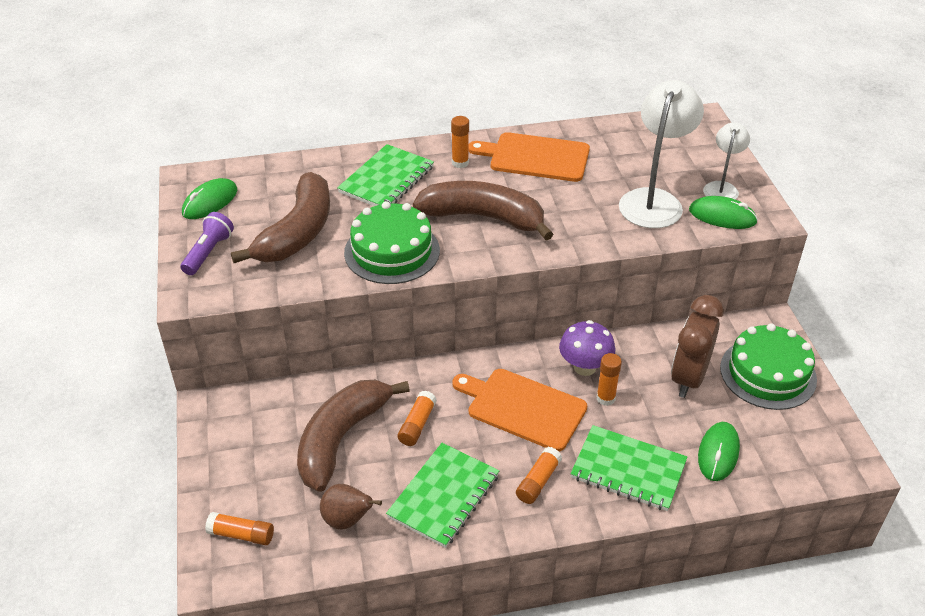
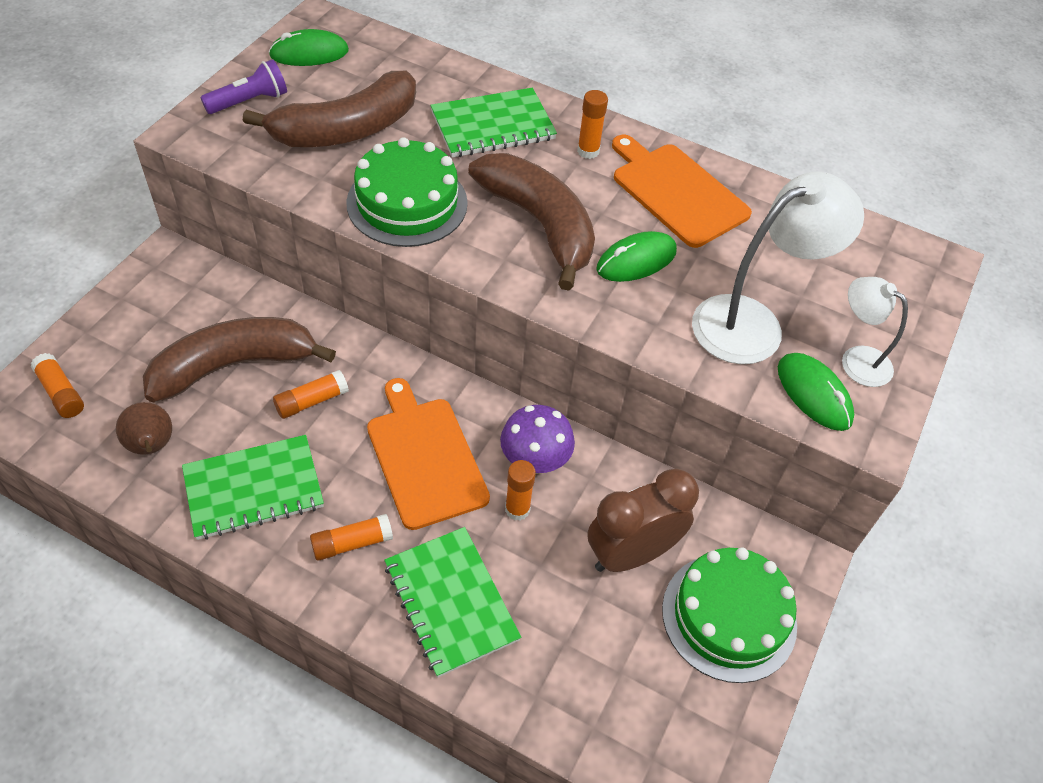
camera: 35 degrees right, 10 degrees up
green mouse [698,422,740,481] -> green mouse moved to [596,231,677,282]
white lamp [703,122,750,200] -> white lamp turned 105 degrees counterclockwise [842,277,908,387]

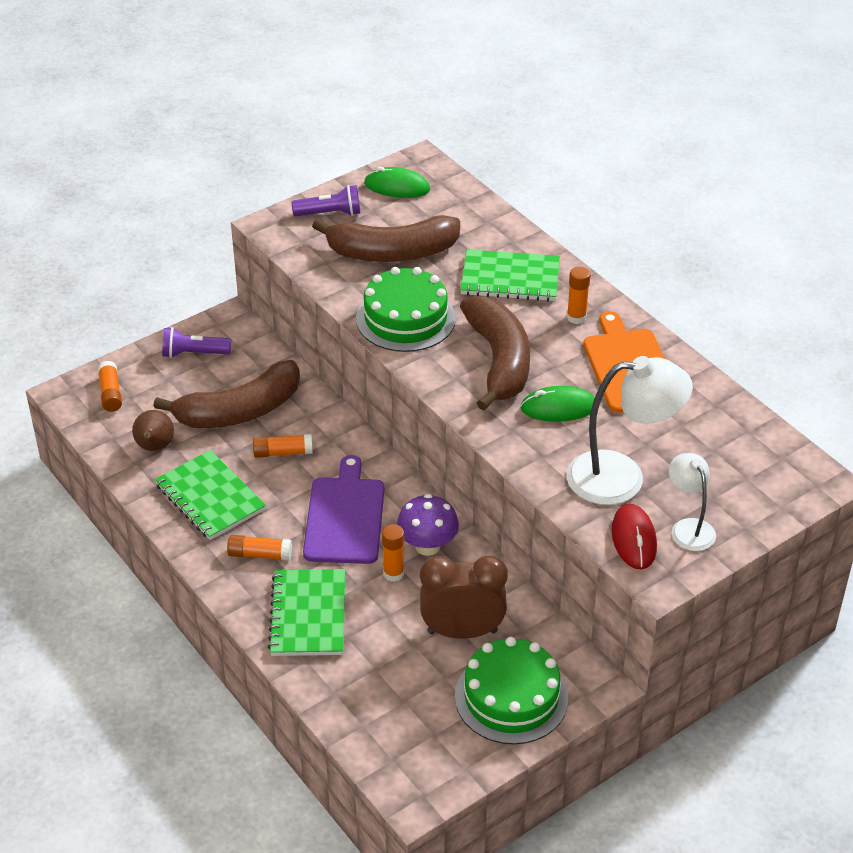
camera: 30 degrees right, 10 degrees down
brown banana [143,317,336,402] -> brown banana turned 150 degrees clockwise [153,360,300,428]
green notebook [182,435,324,540] -> green notebook turned 45 degrees clockwise [155,450,266,540]
orange cutting board [367,378,490,530] -> purple cutting board [303,455,385,564]
green mouse [778,353,854,431] -> red mouse [612,504,657,569]
none -> purple flashlight [162,327,231,358]

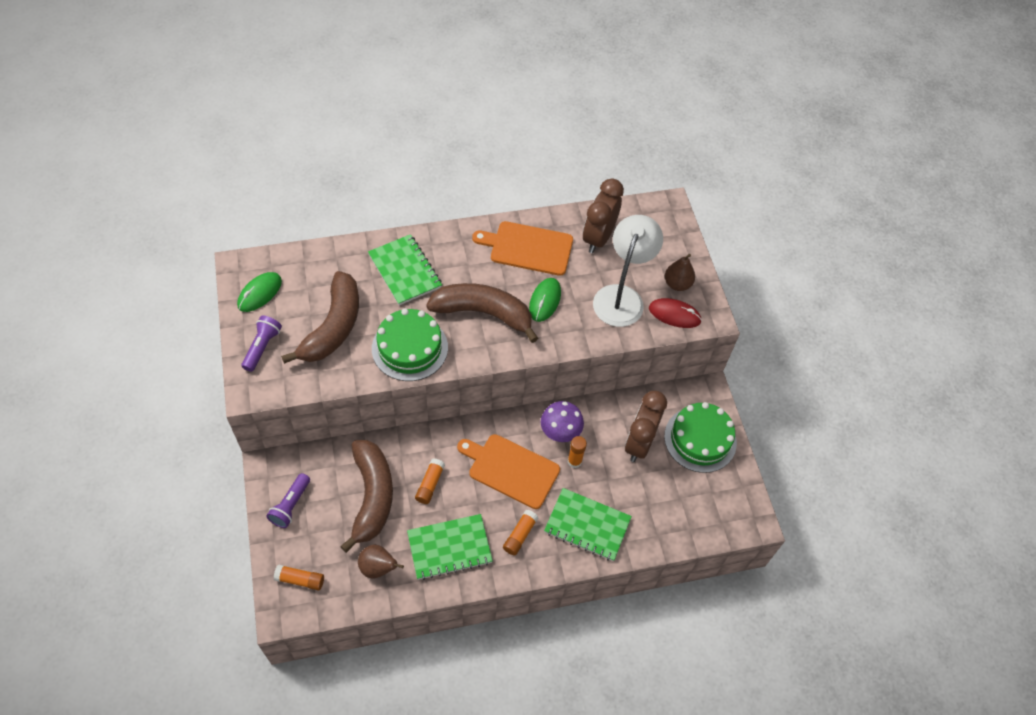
camera: 70 degrees left, 15 degrees up
purple cutting board [303,455,385,564] -> orange cutting board [457,434,560,509]
green notebook [460,249,560,301] -> green notebook turned 60 degrees counterclockwise [368,234,442,305]
orange glue stick [567,266,591,324] -> none
white lamp [669,453,716,551] -> brown pear [665,254,695,291]
none -> brown clock [583,179,624,253]

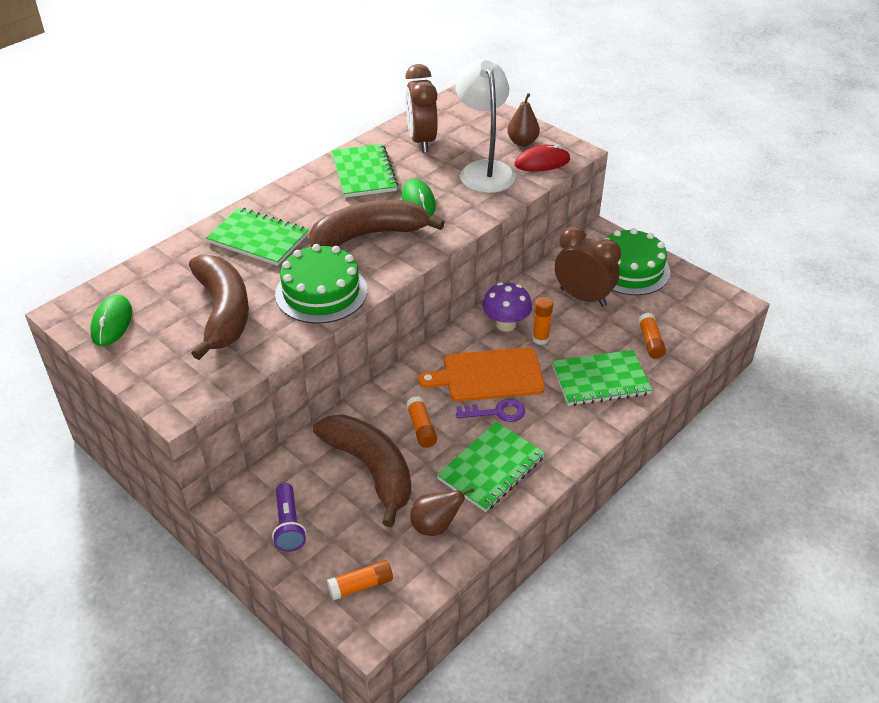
camera: 30 degrees left, 15 degrees down
purple flashlight [241,316,282,372] -> none
orange cutting board [472,221,573,276] -> green notebook [332,144,398,198]
orange glue stick [503,510,538,555] -> orange glue stick moved to [638,313,666,359]
brown clock [625,391,667,462] -> brown clock turned 135 degrees clockwise [555,226,621,307]
none -> purple key [456,399,525,422]

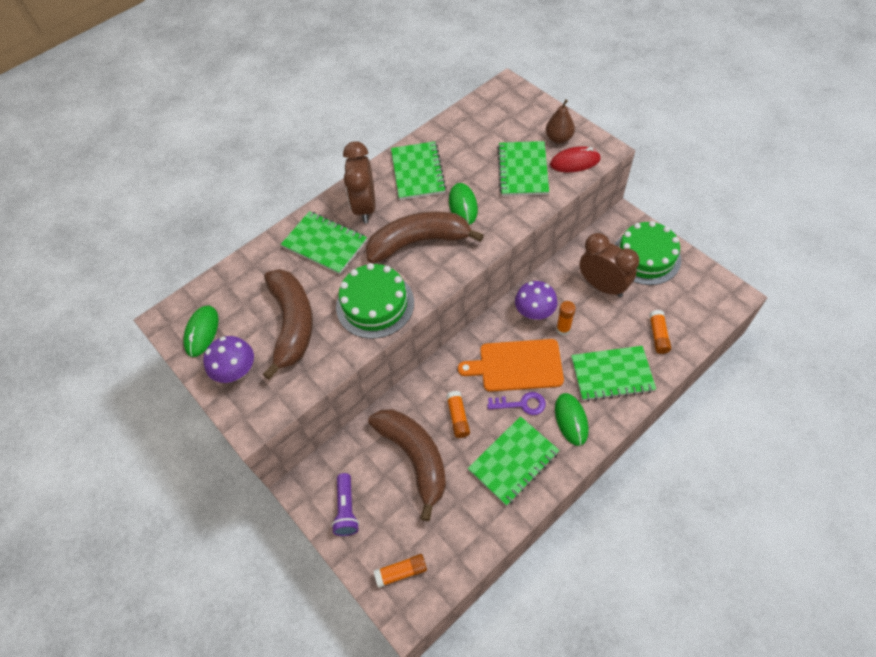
camera: 10 degrees right, 15 degrees up
brown clock [405,64,438,153] -> brown clock moved to [343,141,375,223]
brown pear [410,488,475,536] -> none
white lamp [456,60,516,193] -> green notebook [498,141,549,196]
none -> purple mushroom [203,336,254,383]
none -> green mouse [555,393,588,446]

